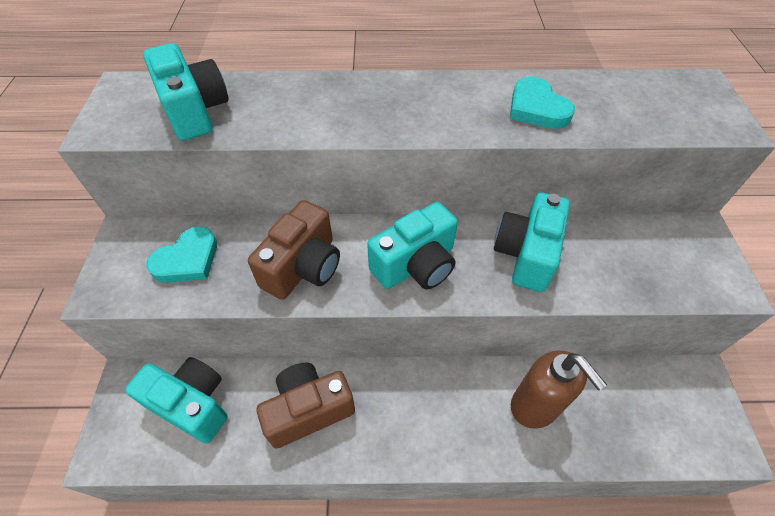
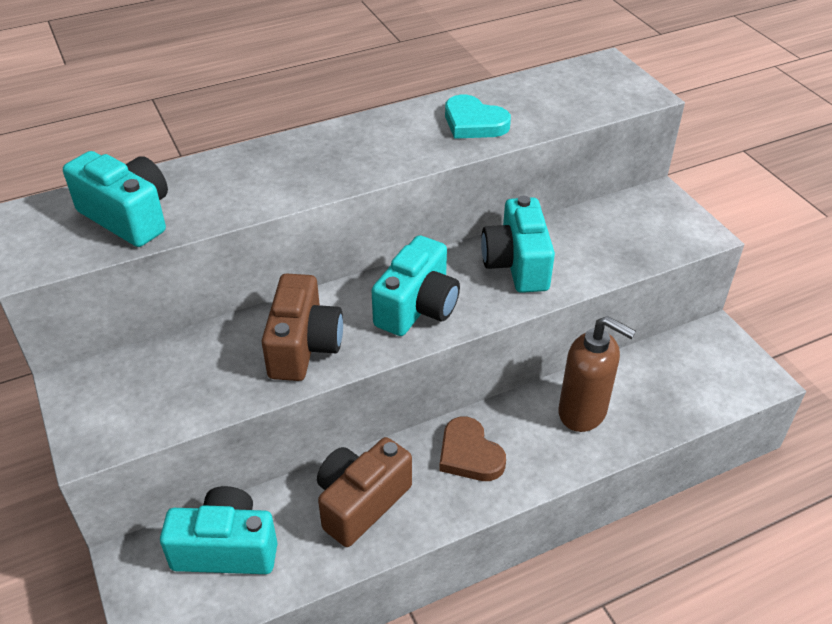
camera: 25 degrees left, 10 degrees down
turquoise heart [146,226,217,283] -> none
none -> brown heart [439,417,506,481]

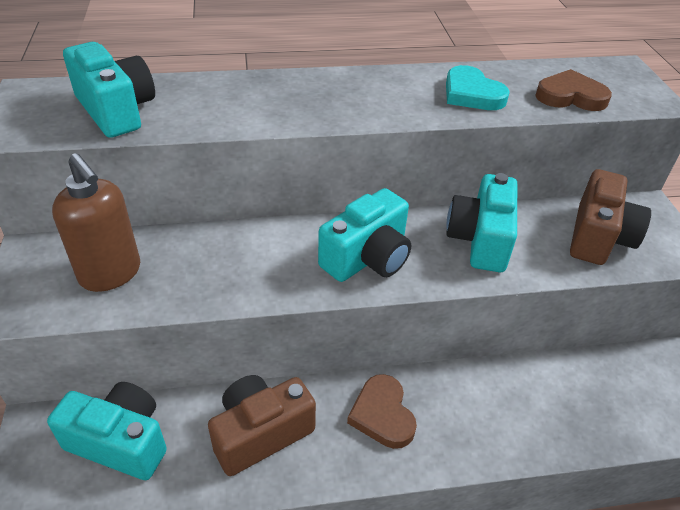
camera: 15 degrees right, 0 degrees up
brown camera [262,273,343,381] -> brown camera moved to [570,169,651,265]
brown soap dispenser [558,316,636,432] -> brown soap dispenser moved to [52,153,140,292]
none -> brown heart [535,69,612,111]

